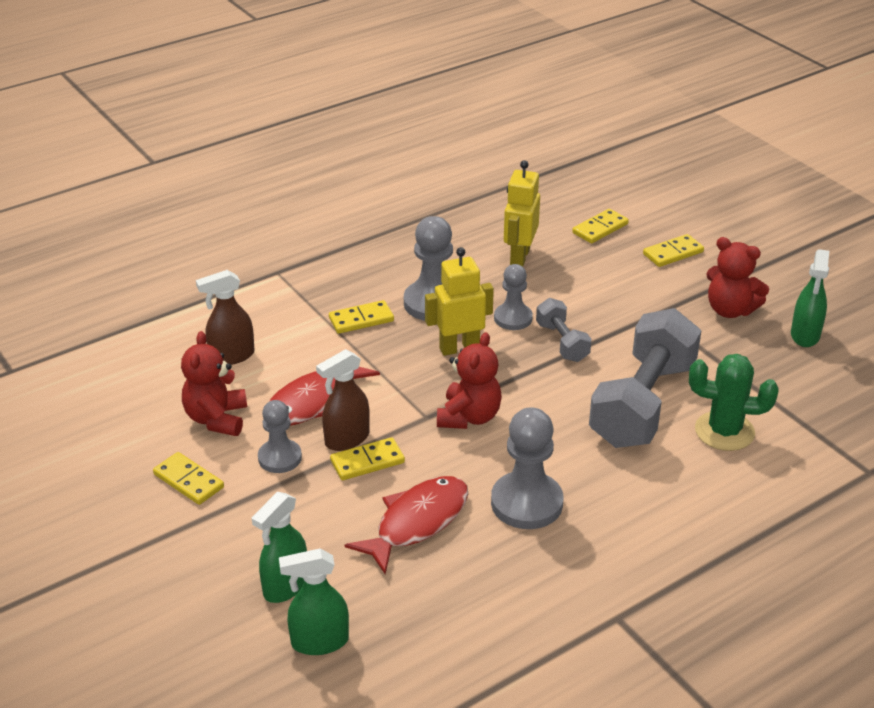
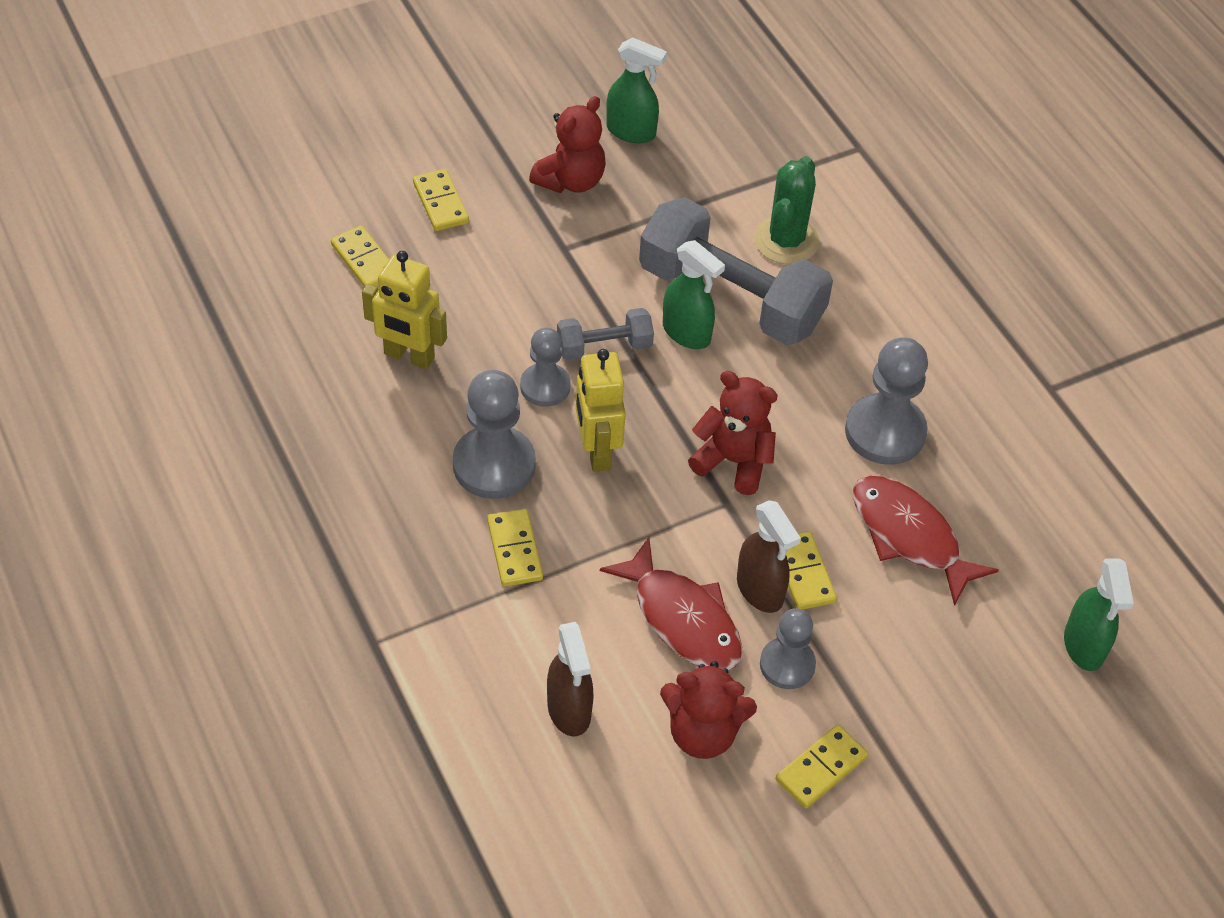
camera: 85 degrees left, 15 degrees up
green spray bottle [252,492,307,603] -> green spray bottle moved to [663,240,725,349]

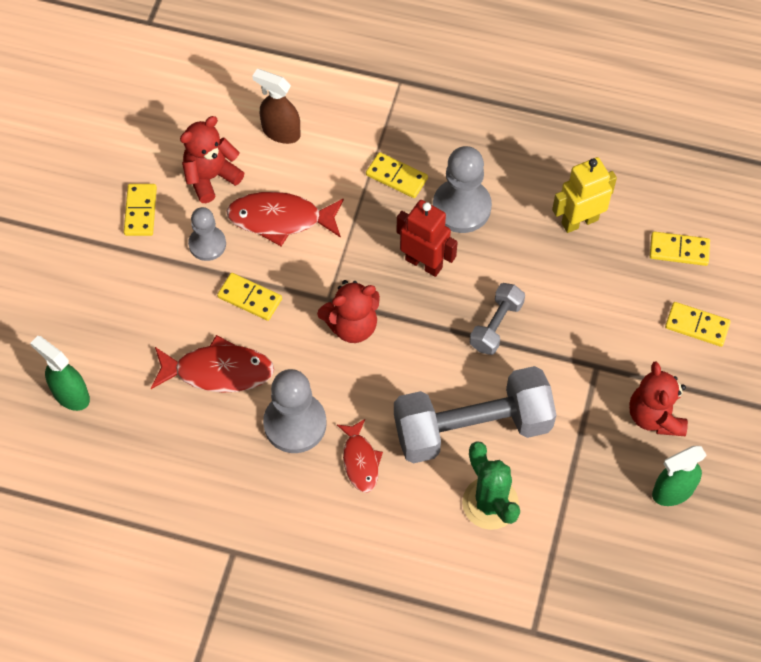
camera: 135 degrees right, 10 degrees up
grey pawn [520,328,571,407] -> none
yellow robot [576,349,626,472] -> red robot [397,200,458,277]
green spray bottle [663,240,725,349] -> none
brown spray bottle [737,500,801,613] -> none
none -> red fish [337,419,383,493]

